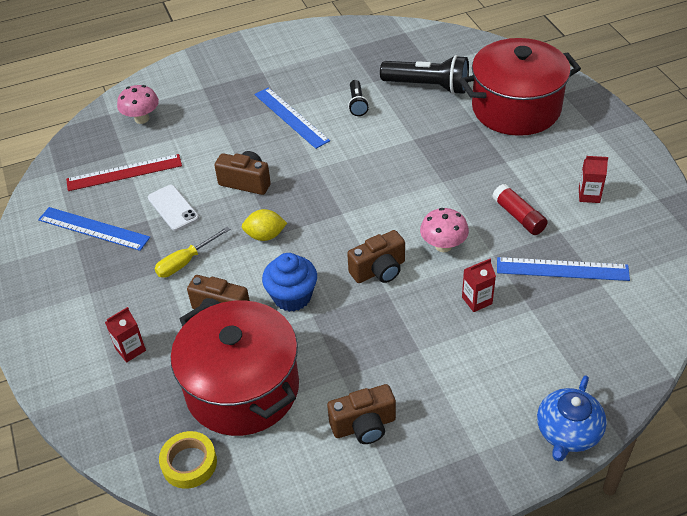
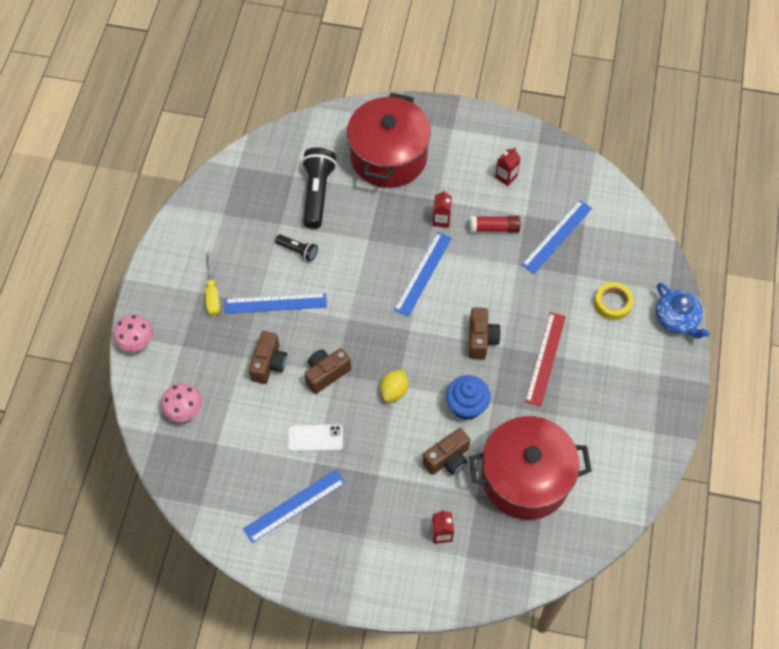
camera: 60 degrees left, 15 degrees up
red ruler [66,154,182,191] -> red ruler moved to [525,312,566,407]
yellow screwdriver [155,226,231,278] -> yellow screwdriver moved to [205,252,220,316]
yellow tape [159,431,217,489] -> yellow tape moved to [594,282,634,320]
brown camera [327,384,396,444] -> brown camera moved to [249,331,287,384]
black flashlight [380,55,469,95] -> black flashlight turned 45 degrees counterclockwise [302,147,337,229]
pink mushroom [420,208,469,252] -> pink mushroom moved to [113,314,153,352]
red carton [462,259,496,312] -> red carton moved to [433,190,452,228]
none -> blue ruler [394,232,452,317]

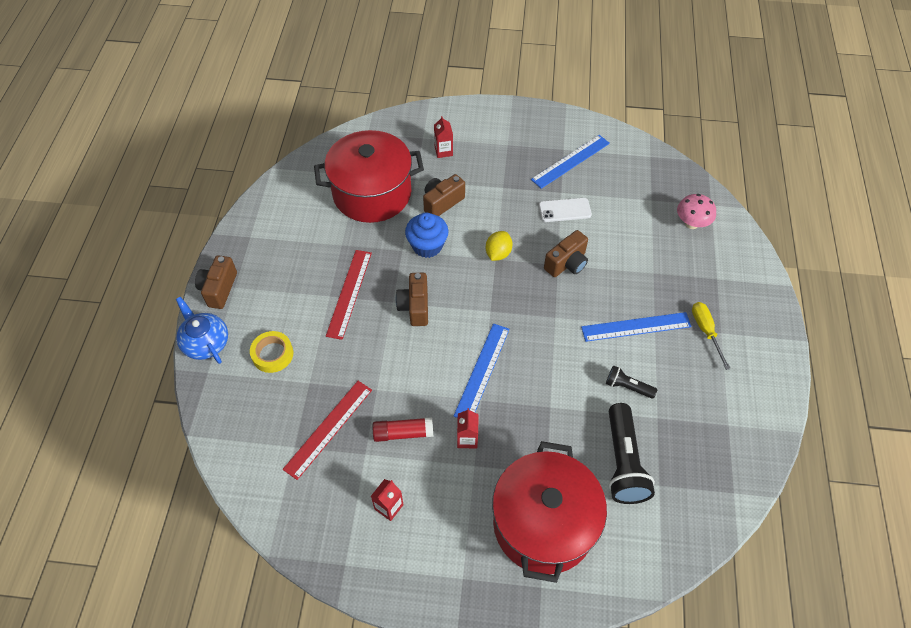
camera: 175 degrees right, 5 degrees down
pink mushroom [113,314,153,352] -> none
brown camera [249,331,287,384] -> brown camera moved to [195,255,237,309]
blue ruler [521,200,592,274] -> red ruler [283,381,372,480]

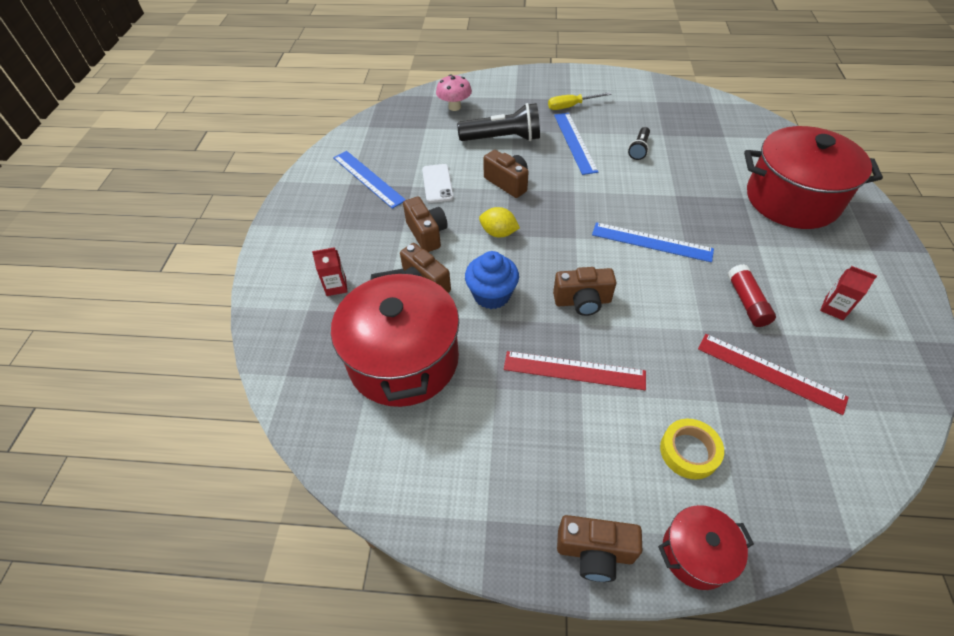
camera: 90 degrees left, 5 degrees down
blue teapot [176,297,228,364] -> red pot [658,505,754,590]
red carton [457,408,478,449] -> none
black flashlight [609,403,655,504] -> black flashlight moved to [457,103,540,141]
none -> brown camera [403,196,448,252]

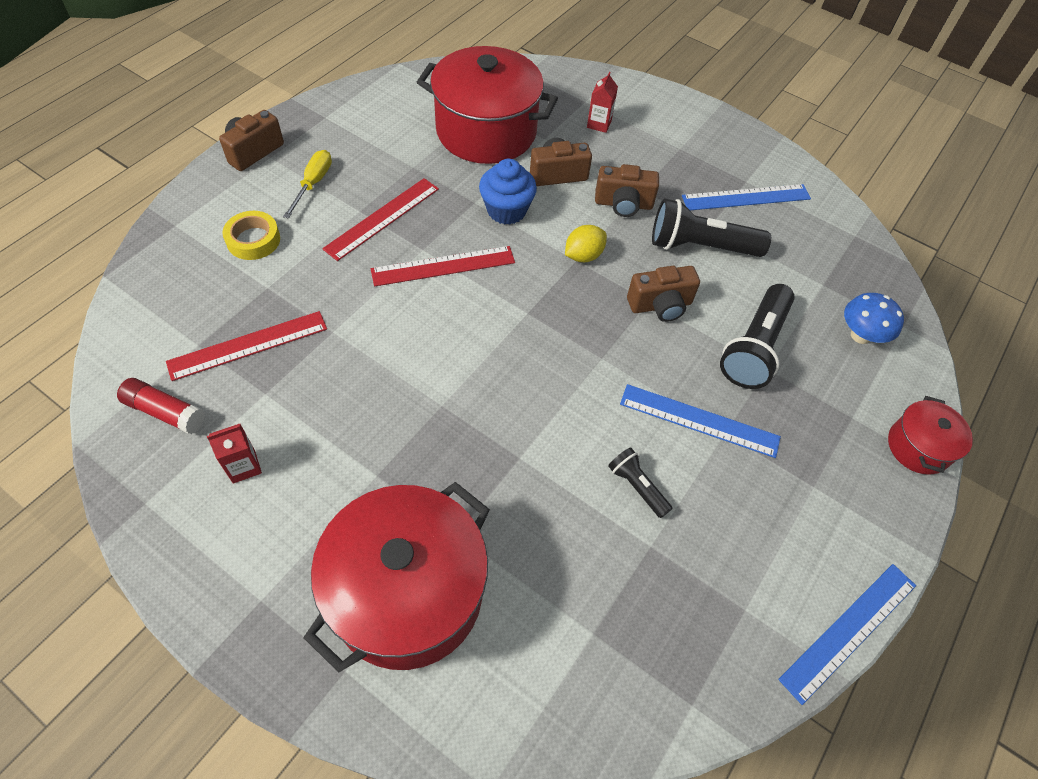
camera: 115 degrees right, 5 degrees up
white phone [422,164,454,203] -> black flashlight [652,199,771,257]
pink mushroom [436,74,472,111] -> blue mushroom [844,293,904,344]
yellow screwdriver [548,92,612,110] -> yellow screwdriver moved to [283,150,332,219]
brown camera [553,267,616,316] -> red ruler [371,246,515,286]
blue ruler [592,222,714,262] -> blue ruler moved to [778,564,916,705]
red pot [658,505,754,590] -> red pot moved to [888,396,973,474]
red glue stick [728,264,776,327] -> red glue stick moved to [117,378,205,434]

